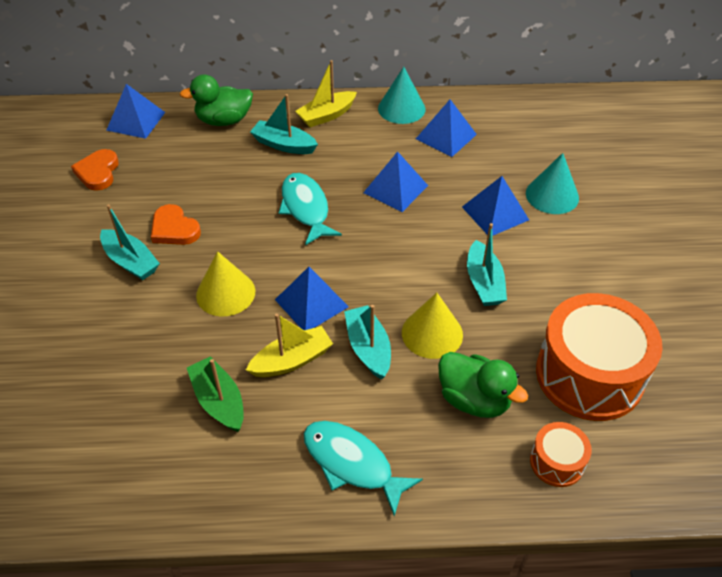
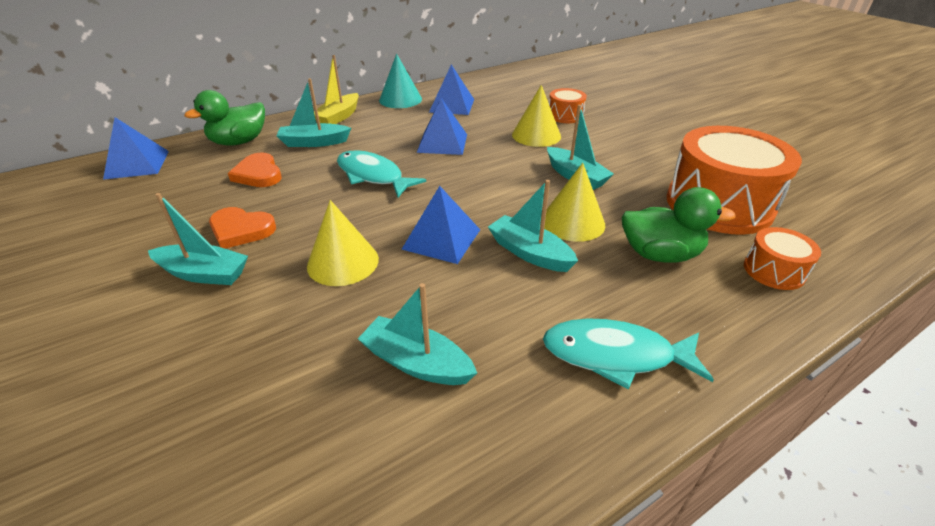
camera: 30 degrees left, 10 degrees down
orange heart [71,149,119,191] -> orange heart moved to [228,153,282,187]
green boat [187,356,244,432] -> turquoise boat [358,283,477,385]
yellow boat [246,313,333,377] -> none
blue pyramid [462,176,529,236] -> yellow cone [512,85,561,147]
turquoise cone [526,153,579,214] -> orange drum [549,88,587,123]

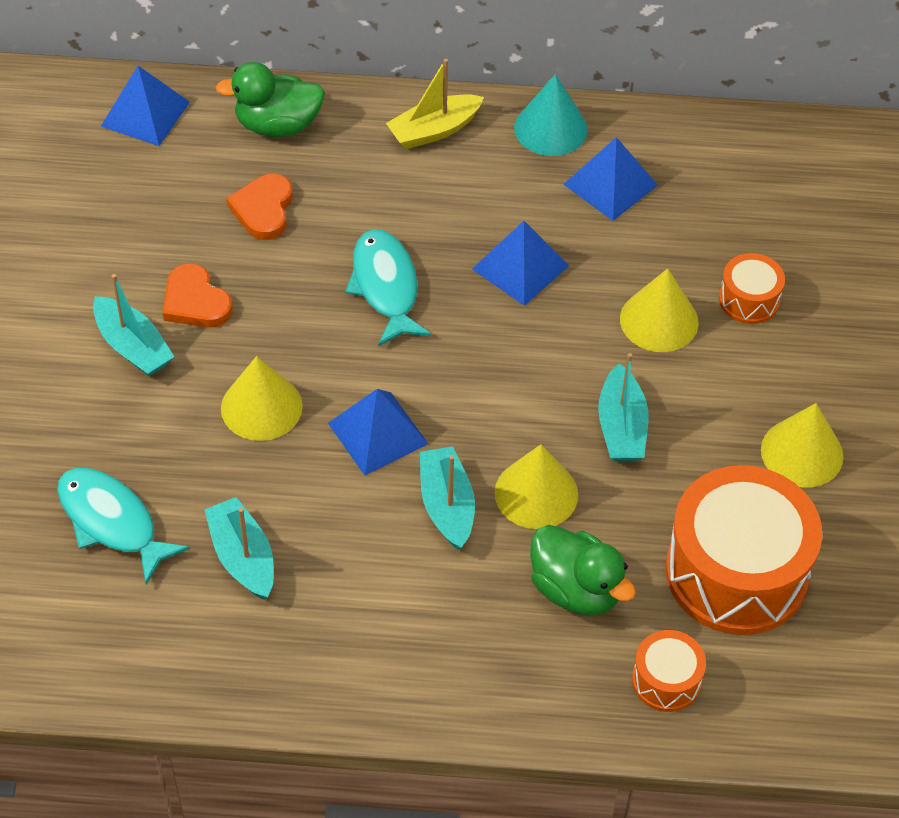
camera: 35 degrees right, 15 degrees up
turquoise boat [277,78,351,147] -> none
turquoise fish [543,318,714,390] -> turquoise fish moved to [57,468,190,585]
none -> yellow cone [761,403,844,487]

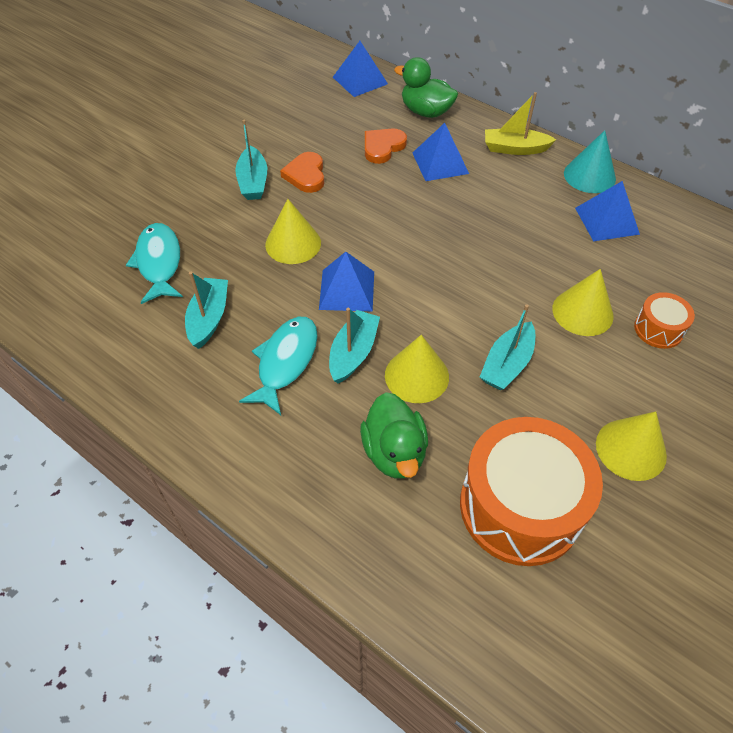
camera: 35 degrees right, 0 degrees up
turquoise fish [345,229,431,346] -> turquoise fish moved to [239,317,318,415]
blue pyramid [472,221,569,306] -> blue pyramid moved to [413,123,469,181]
orange drum [632,630,706,712] -> none

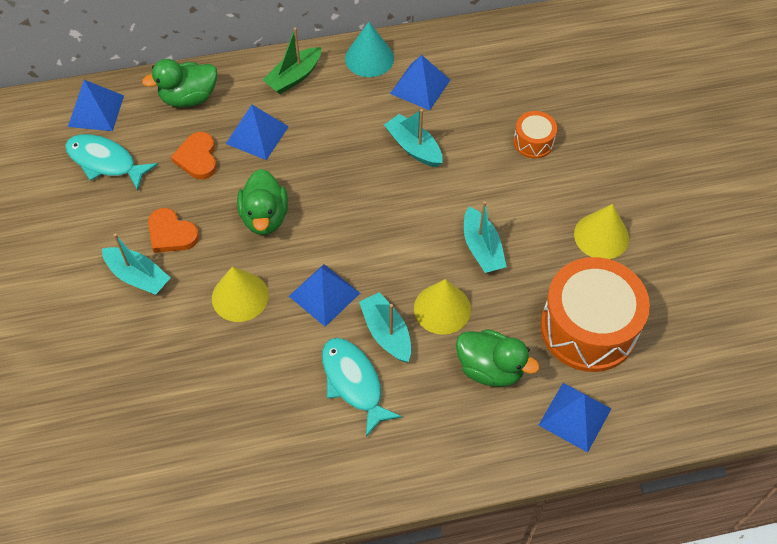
camera: 50 degrees left, 5 degrees up
turquoise fish [126,223,183,304] -> turquoise fish moved to [65,134,158,191]
turquoise boat [185,272,228,349] -> turquoise boat moved to [384,109,443,167]
yellow boat [485,92,557,155] -> green boat [263,27,321,94]
yellow cone [552,269,614,336] -> none
none -> green duck [237,169,288,235]
none -> blue pyramid [539,383,611,453]

